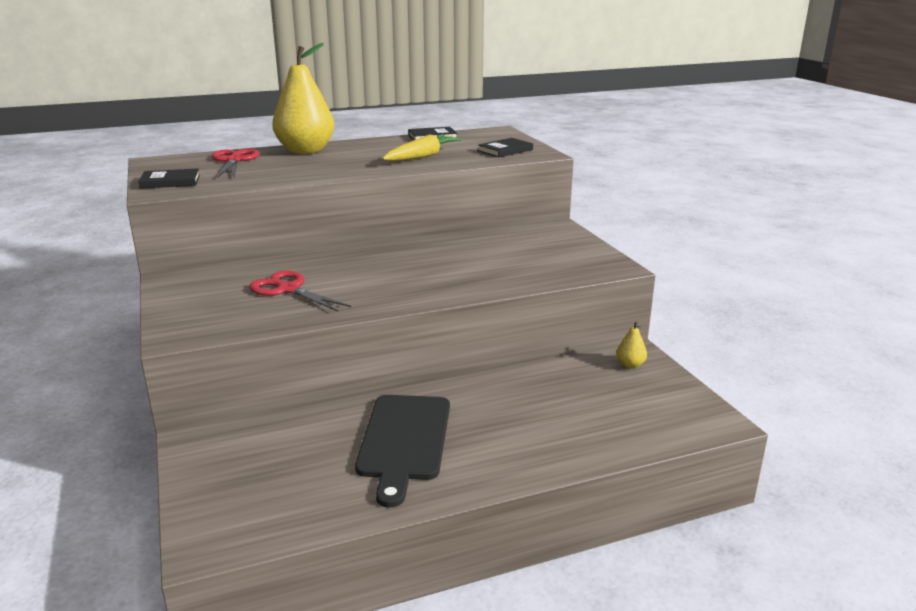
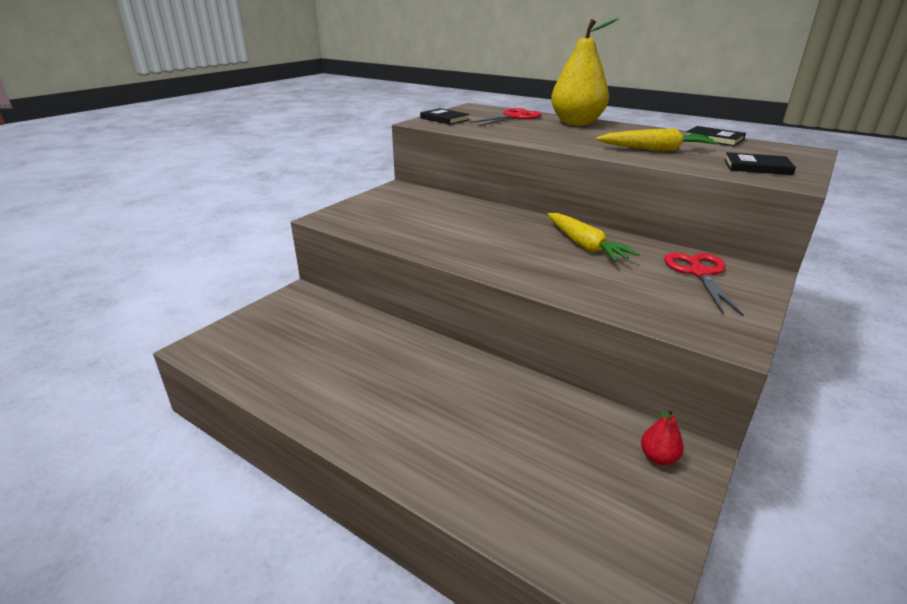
camera: 55 degrees right, 5 degrees up
red scissors [249,270,351,312] -> red scissors moved to [664,252,744,317]
black cutting board [355,395,450,508] -> none
yellow pear [616,321,647,368] -> red pear [641,408,684,465]
none -> yellow carrot [547,213,639,262]

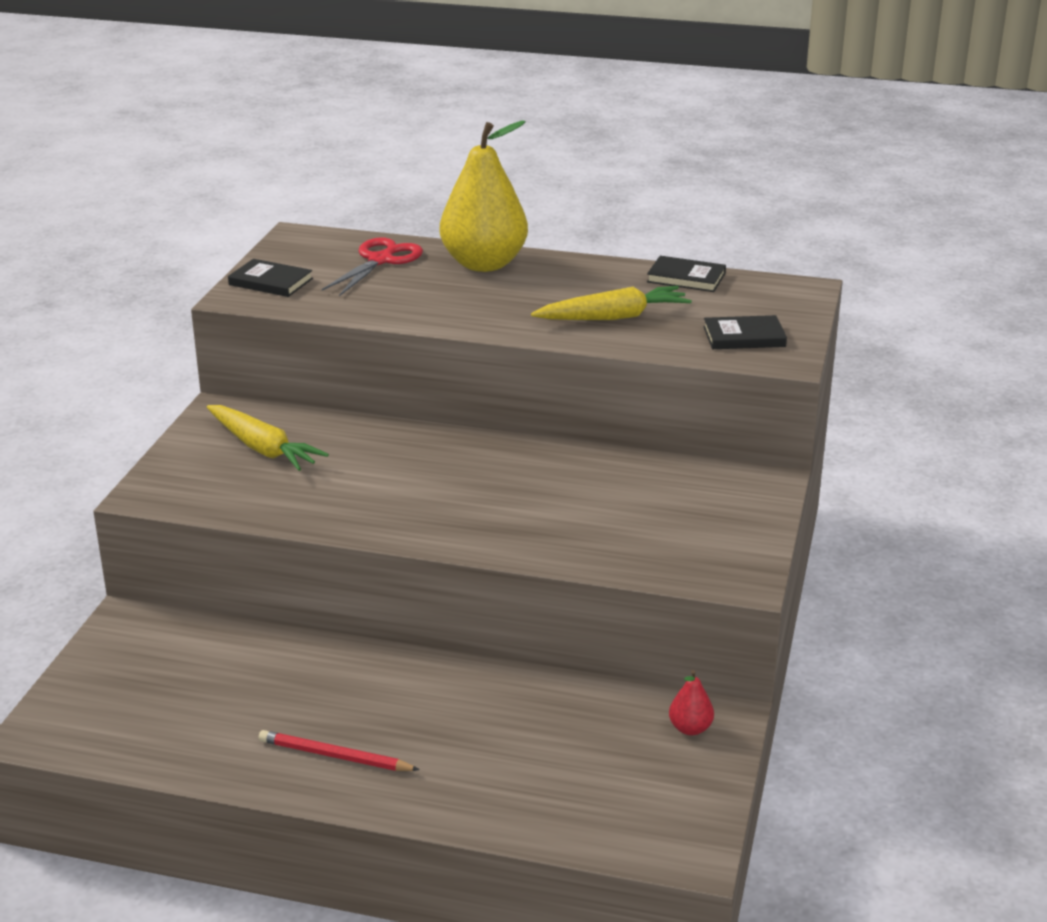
camera: 20 degrees left, 0 degrees up
yellow carrot [547,213,639,262] -> yellow carrot moved to [207,405,329,471]
red scissors [664,252,744,317] -> none
none -> red pencil [259,730,420,771]

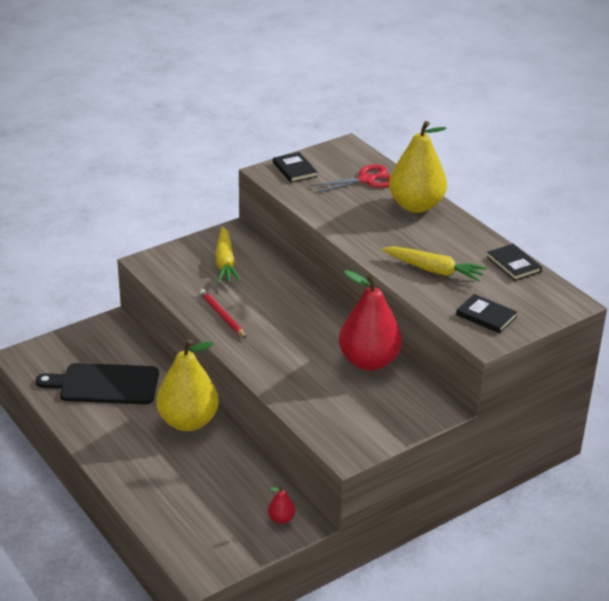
camera: 40 degrees right, 5 degrees up
red pencil [259,730,420,771] -> red pencil moved to [200,289,246,338]
none -> black cutting board [36,363,159,404]
none -> yellow pear [156,339,219,431]
none -> red pear [339,270,402,371]

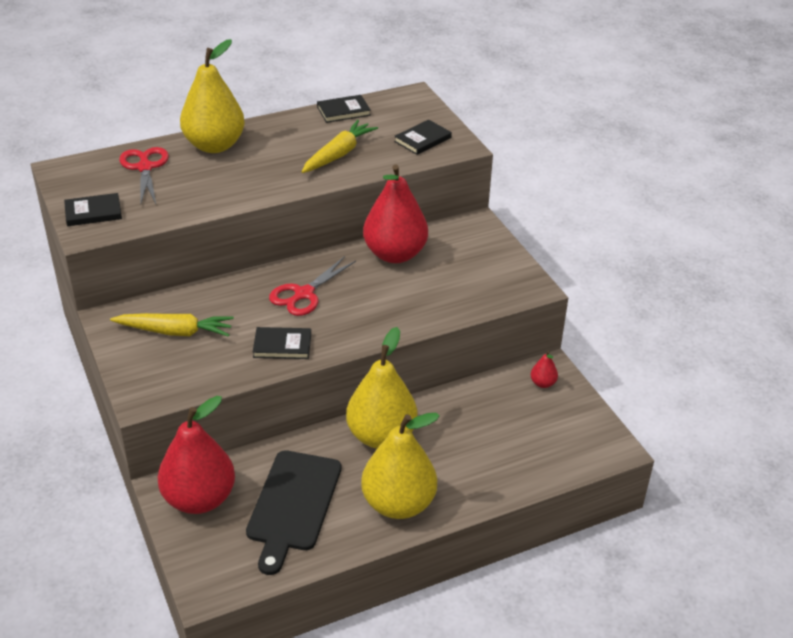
camera: 80 degrees left, 5 degrees up
red pencil [200,289,246,338] -> black book [253,327,311,359]
none -> red pear [158,396,235,514]
none -> red scissors [269,256,356,316]
none -> yellow pear [361,413,440,519]

